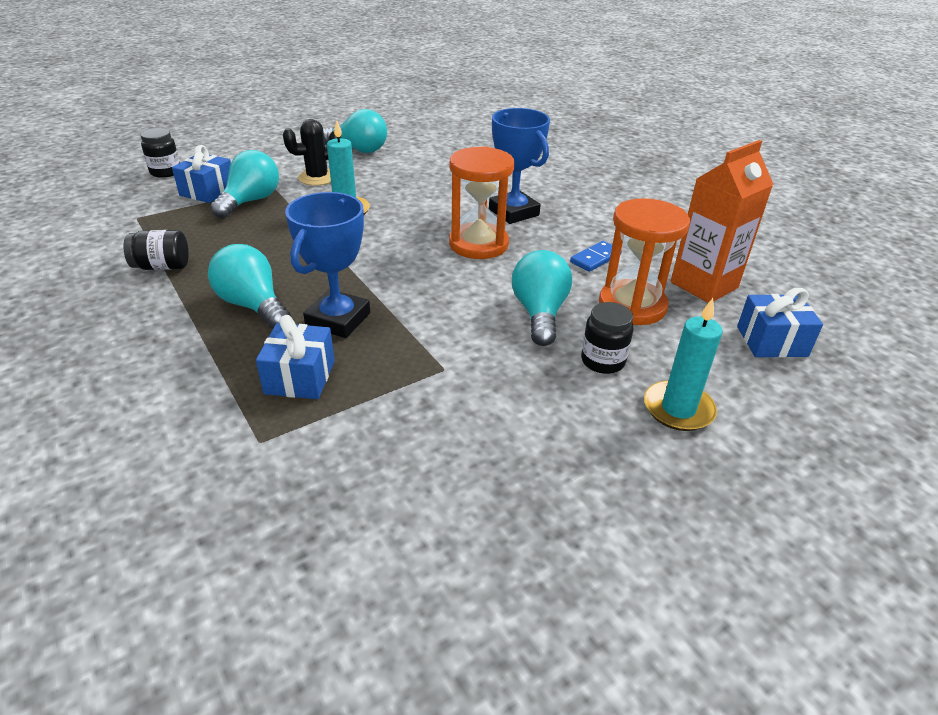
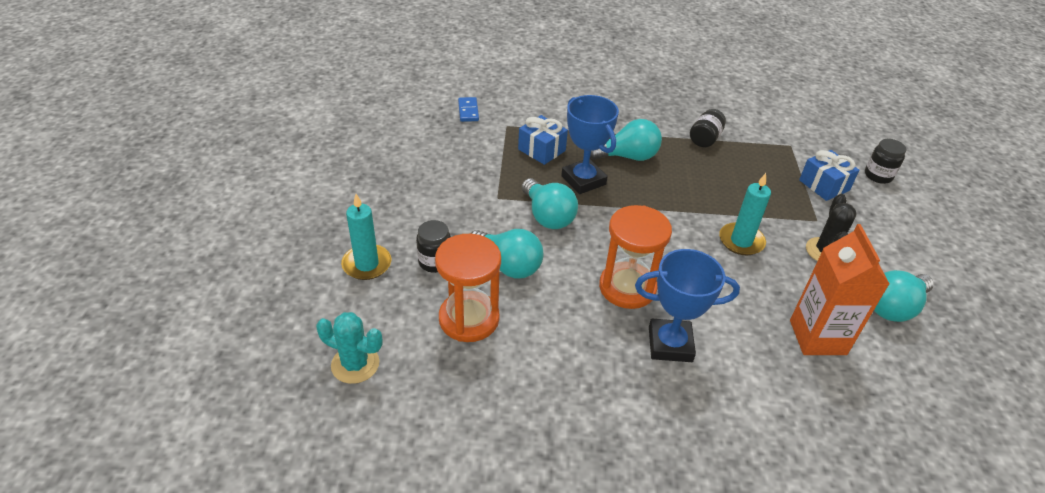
camera: 125 degrees right, 5 degrees up
turquoise light bulb [210,150,279,219] -> turquoise light bulb moved to [522,178,578,229]
blue domino [570,241,622,272] -> blue domino moved to [458,97,479,122]
orange carton [671,140,774,303] -> orange carton moved to [790,224,889,355]
blue gift [737,288,823,358] -> turquoise cactus [316,312,383,384]

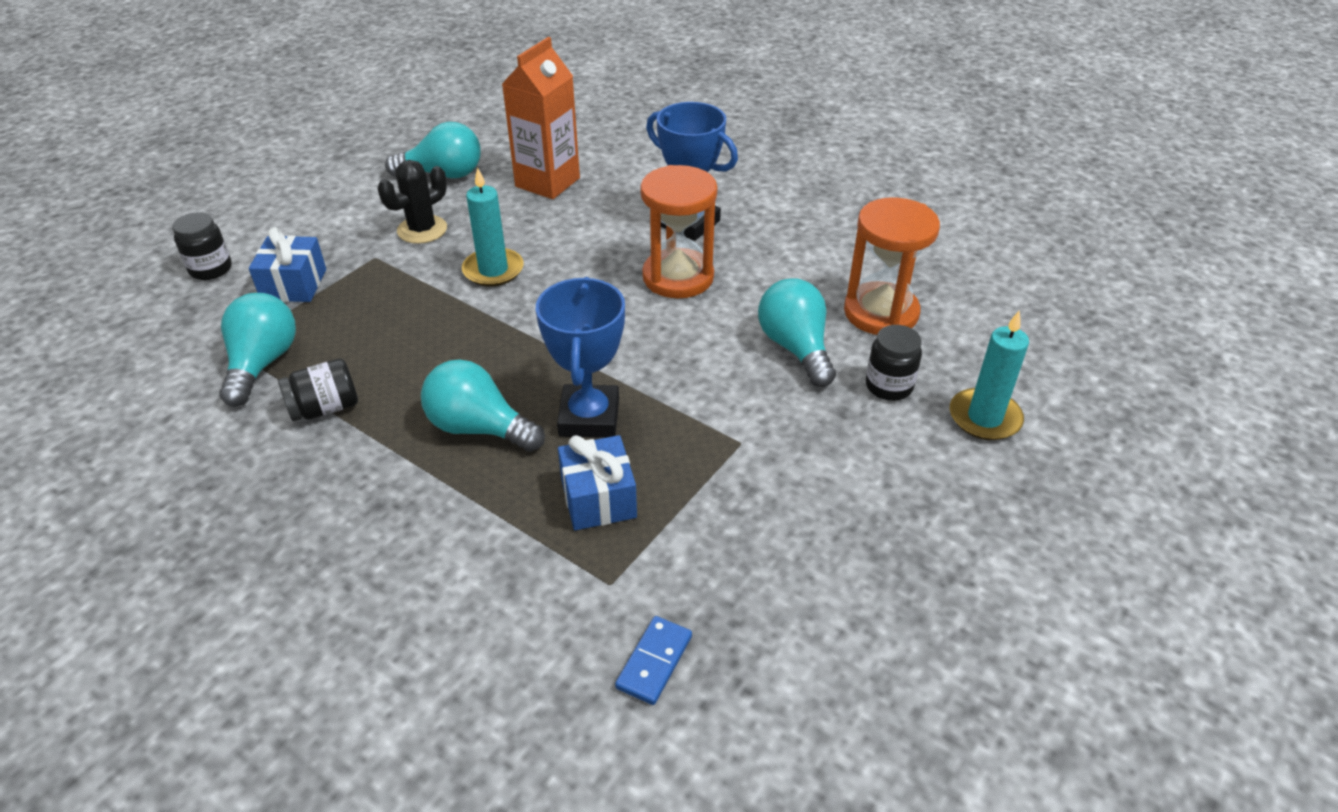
camera: 145 degrees left, 0 degrees up
turquoise cactus [316,312,383,384] -> none
turquoise light bulb [522,178,578,229] -> turquoise light bulb moved to [219,293,296,407]

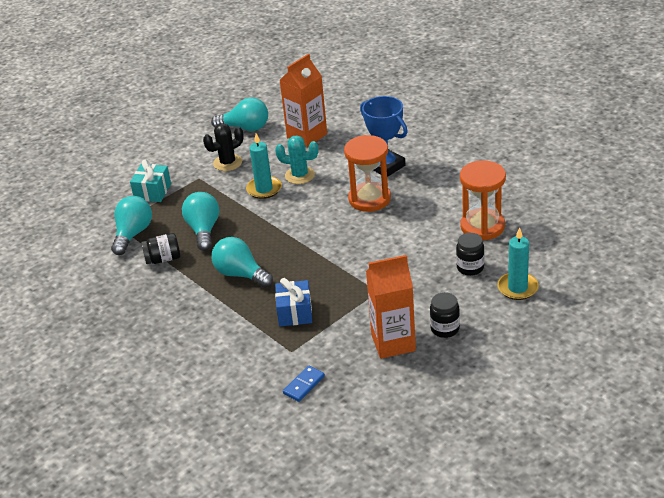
camera: 15 degrees right, 5 degrees down
black jar [172,212,232,280] -> black jar moved to [430,292,460,338]
blue gift [249,227,326,302] -> turquoise gift [130,159,171,202]
blue trophy [536,277,625,438] -> none
turquoise light bulb [758,278,836,387] -> turquoise light bulb moved to [182,192,219,251]
none -> turquoise cactus [275,135,319,184]
none -> orange carton [366,255,416,359]

